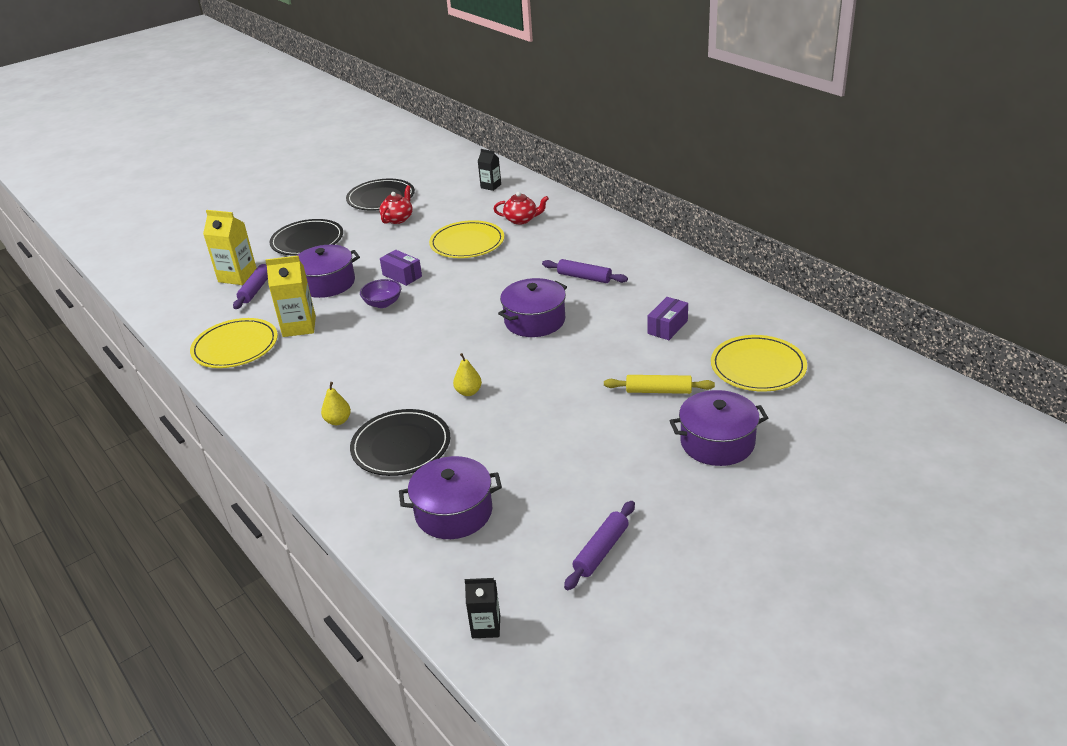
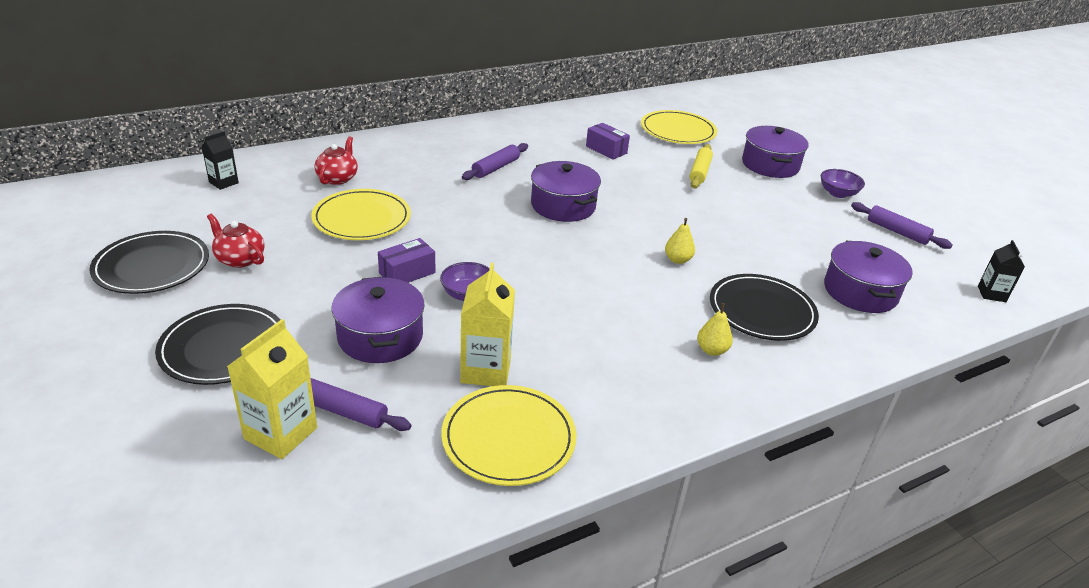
camera: 85 degrees left, 0 degrees up
none -> purple bowl [821,169,865,198]

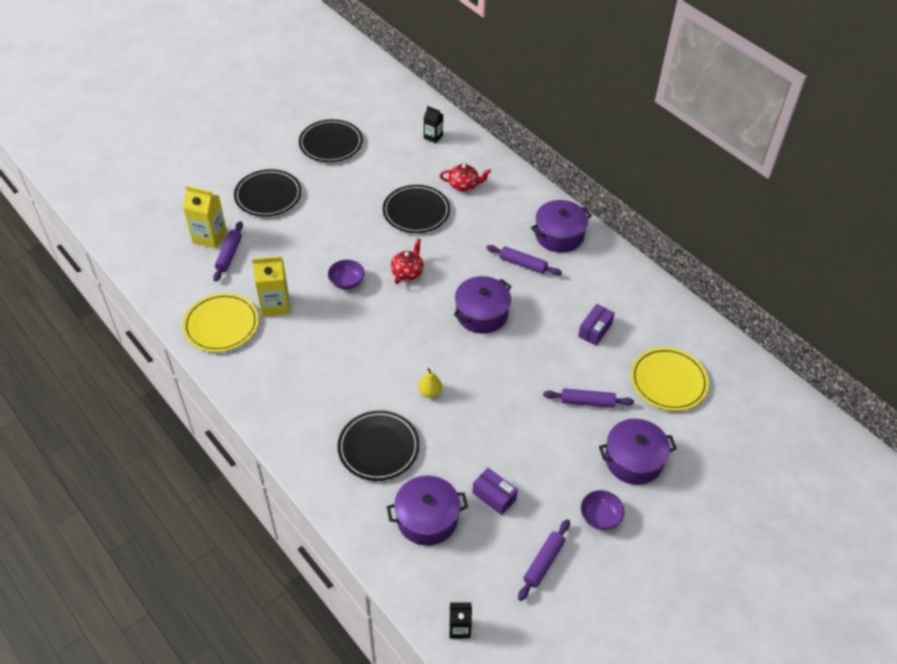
camera: 80 degrees right, 15 degrees up
red teapot [207,214,265,268] -> red teapot moved to [391,238,424,284]
yellow plate [311,189,411,240] -> black plate [383,185,450,233]
purple pot [331,276,425,363] -> purple pot moved to [531,200,592,253]
purple box [378,238,435,283] -> purple box moved to [472,468,518,515]
yellow rolling pin [689,144,713,189] -> purple rolling pin [543,388,634,408]
yellow pear [697,303,733,356] -> none

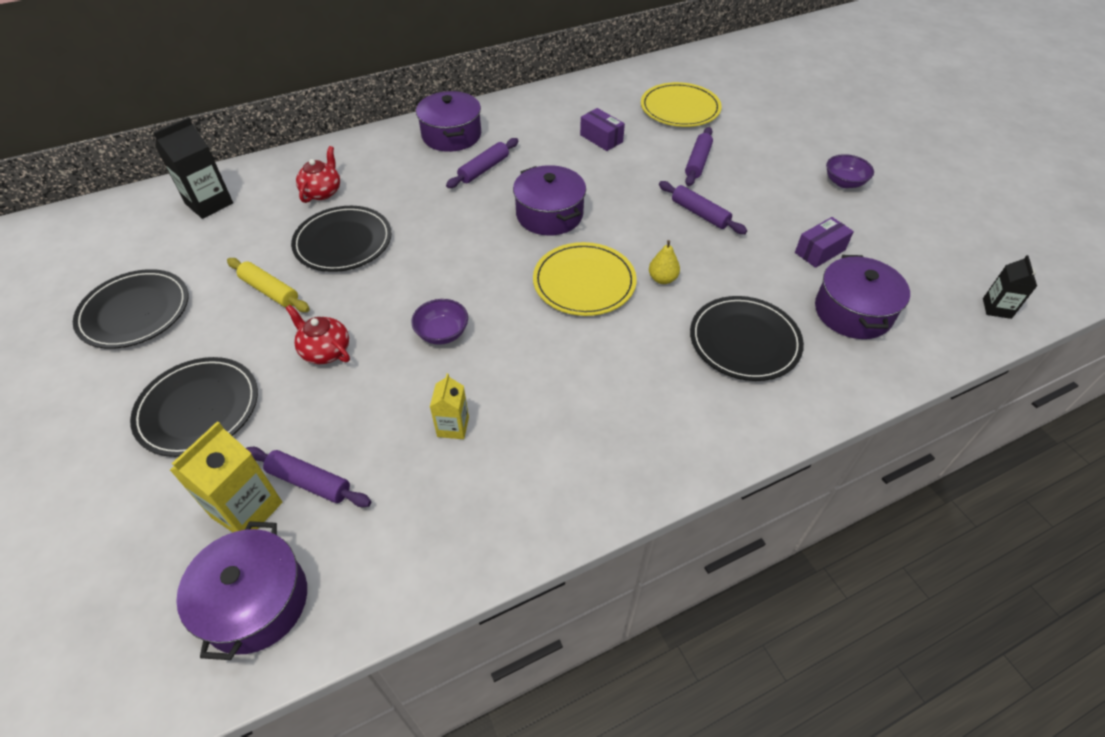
camera: 75 degrees left, 0 degrees up
yellow plate [183,293,259,352] -> yellow plate moved to [533,242,637,316]
yellow carton [252,256,290,316] -> yellow carton [430,373,469,439], size x0.60
red teapot [391,238,424,284] -> red teapot moved to [286,305,350,364]
black carton [424,106,443,143] -> black carton [153,117,233,219], size x1.66
purple rolling pin [518,519,570,601] -> purple rolling pin moved to [659,181,747,234]
purple pot [599,419,677,485] -> purple pot moved to [176,521,307,660]
none -> yellow rolling pin [227,258,310,312]

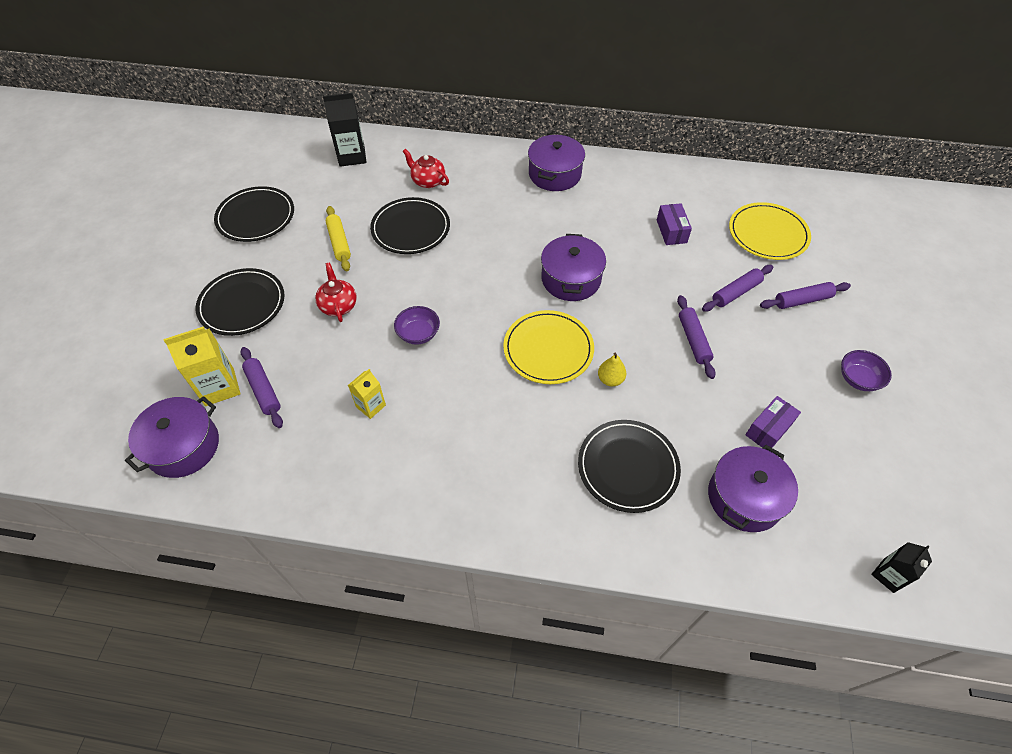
camera: 35 degrees right, 5 degrees up
red teapot [296,146,340,203] -> red teapot turned 105 degrees counterclockwise [403,149,449,188]
purple rolling pin [446,138,518,188] -> purple rolling pin moved to [760,282,851,309]
purple box [795,217,854,268] -> purple box turned 45 degrees counterclockwise [745,396,801,450]

